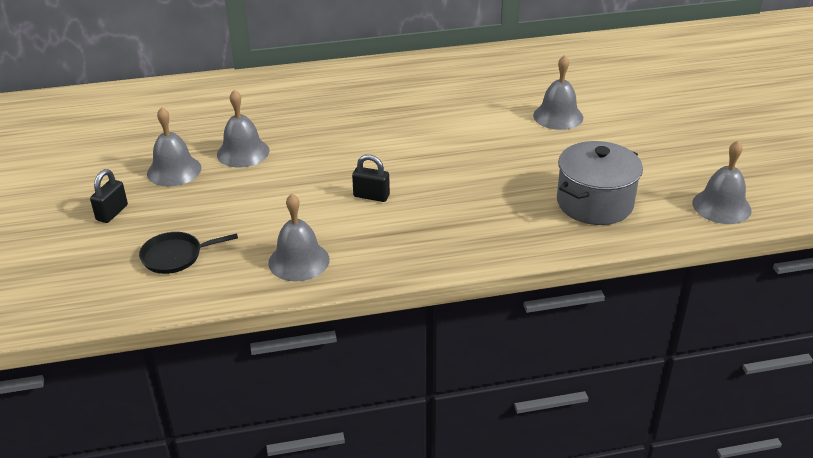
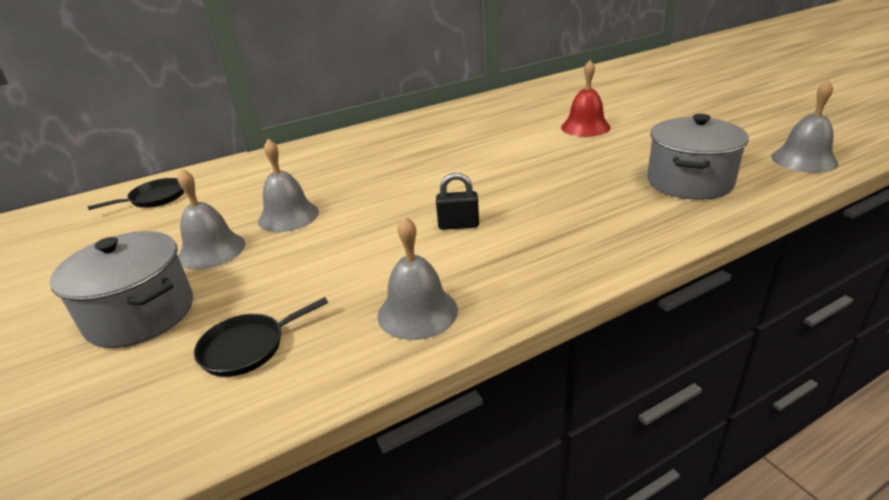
camera: 15 degrees left, 5 degrees down
black padlock [90,169,128,223] -> grey pot [50,231,193,348]
grey bell [533,55,583,130] -> red bell [561,60,611,137]
none -> black pan [87,178,184,210]

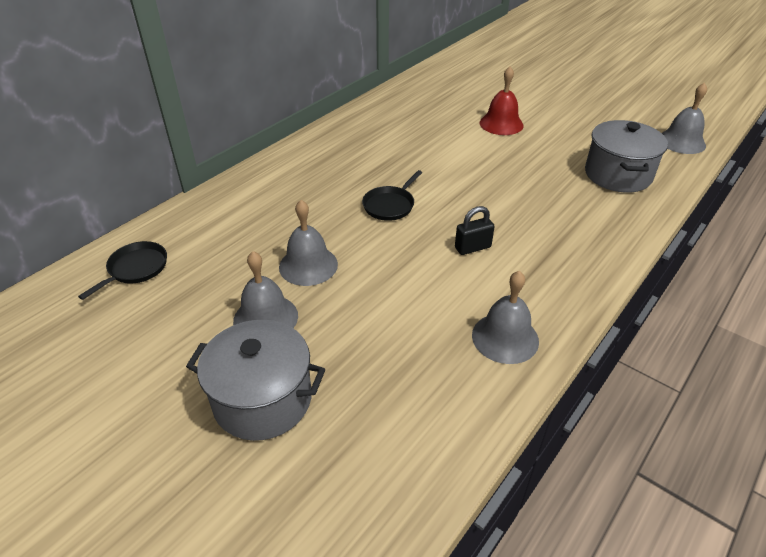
camera: 25 degrees left, 10 degrees up
black pan [194,297,328,377] -> black pan moved to [362,170,423,221]

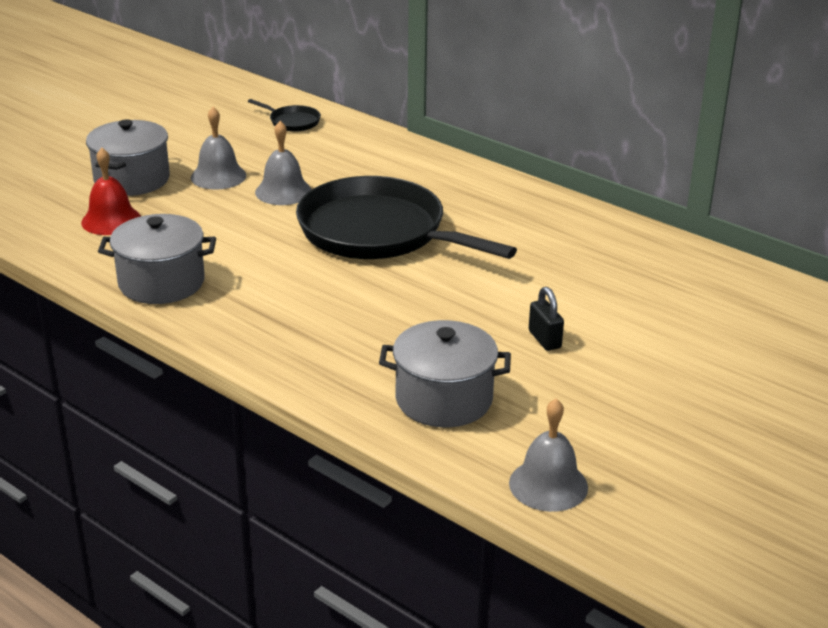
camera: 90 degrees right, 10 degrees down
black pan [362,170,423,221] -> black pan [296,176,517,259], size x2.50
black padlock [455,206,495,255] -> black padlock moved to [529,287,564,351]
grey bell [472,271,539,364] -> grey pot [98,214,216,304]
red bell [480,67,523,135] -> red bell moved to [81,148,141,235]

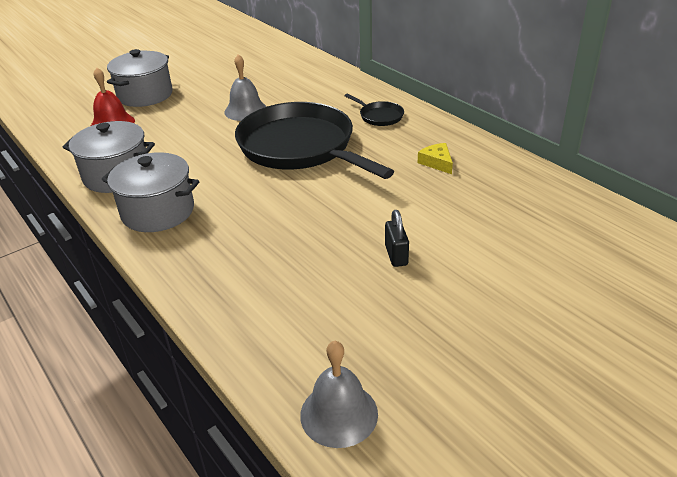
camera: 15 degrees right, 5 degrees up
grey bell [191,107,246,190] -> none
black pan [248,99,321,132] -> black pan moved to [344,94,404,126]
grey pot [379,320,511,427] -> grey pot moved to [102,152,199,232]
none -> yellow cheese [418,143,453,174]

